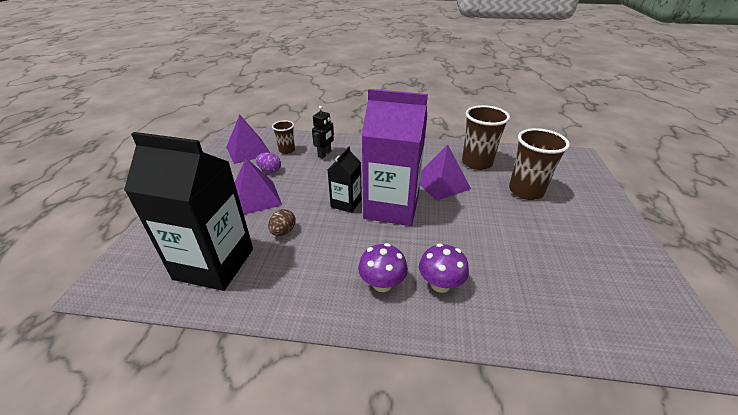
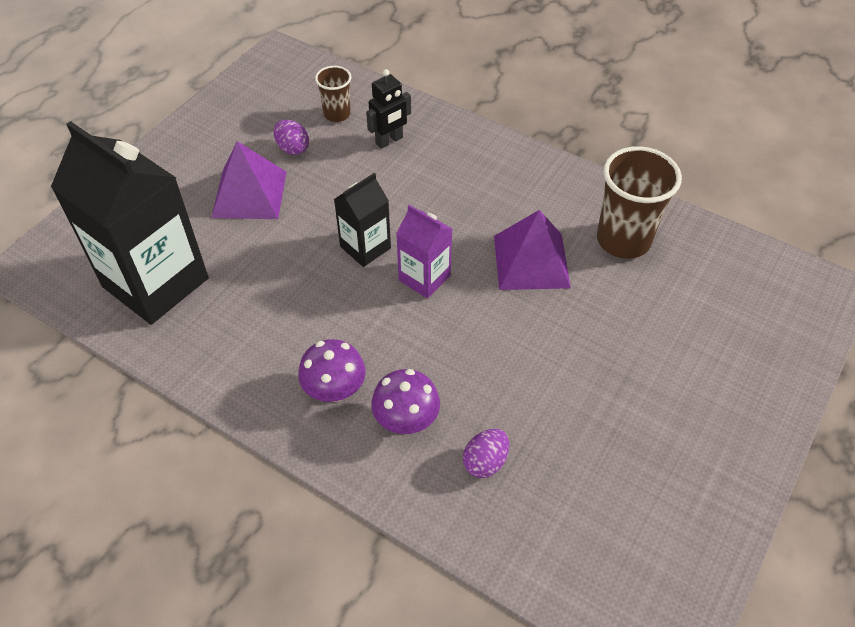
camera: 25 degrees right, 15 degrees up
purple pyramid [226,115,270,164] -> none
brown egg [268,209,296,236] -> none
purple carton [361,89,428,226] -> purple carton [396,205,452,299], size x0.50
brown cup [509,128,570,200] -> none
none -> purple egg [463,429,509,478]

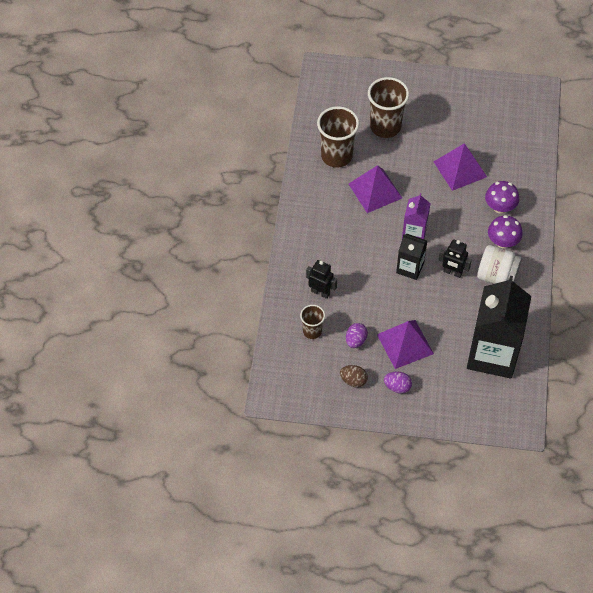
camera: 115 degrees left, 5 degrees up
purple egg [463,429,509,478] -> purple egg moved to [384,371,412,394]
none -> brown egg [340,365,368,387]
none -> brown cup [368,77,409,138]
none -> purple pyramid [434,143,487,191]
none -> black robot [438,239,472,278]
none -> white jar [477,245,522,284]

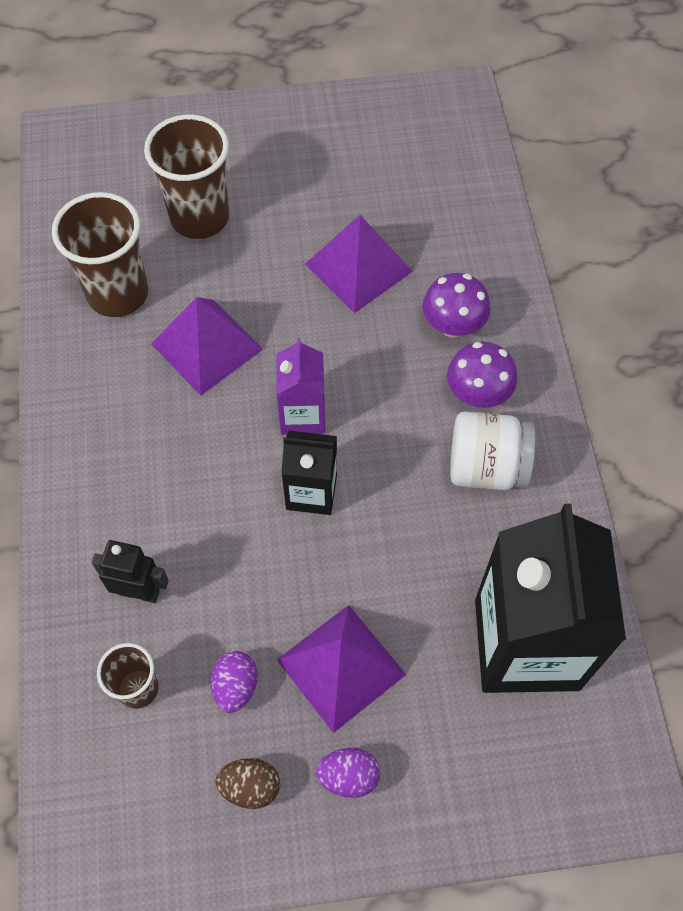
camera: 15 degrees left, 5 degrees up
black robot [438,239,472,278] -> none

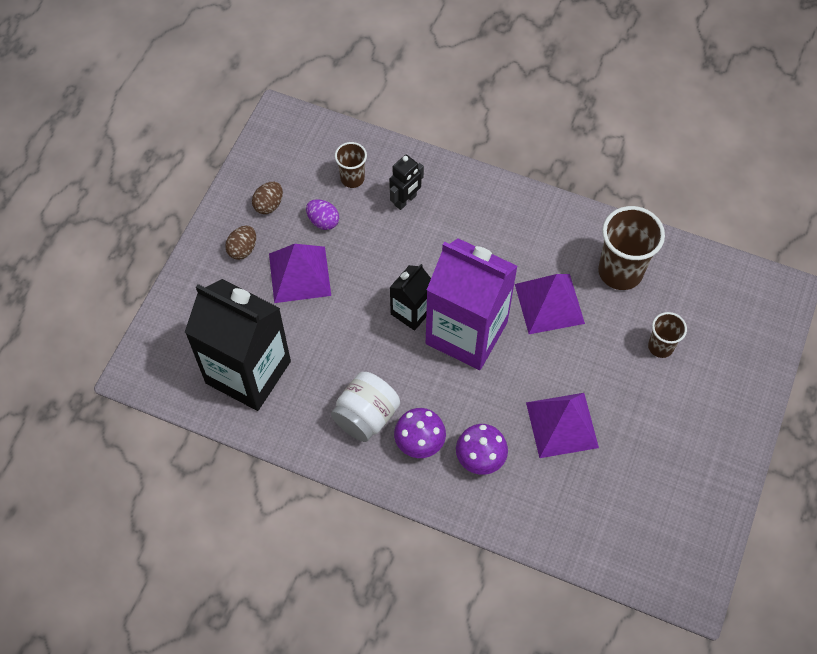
camera: 120 degrees right, 0 degrees up
brown cup [144,115,229,239] -> brown cup [648,312,687,358], size x0.56
purple carton [276,338,325,435] -> purple carton [426,238,518,370], size x2.00
purple egg [316,748,380,798] -> brown egg [225,226,256,260]

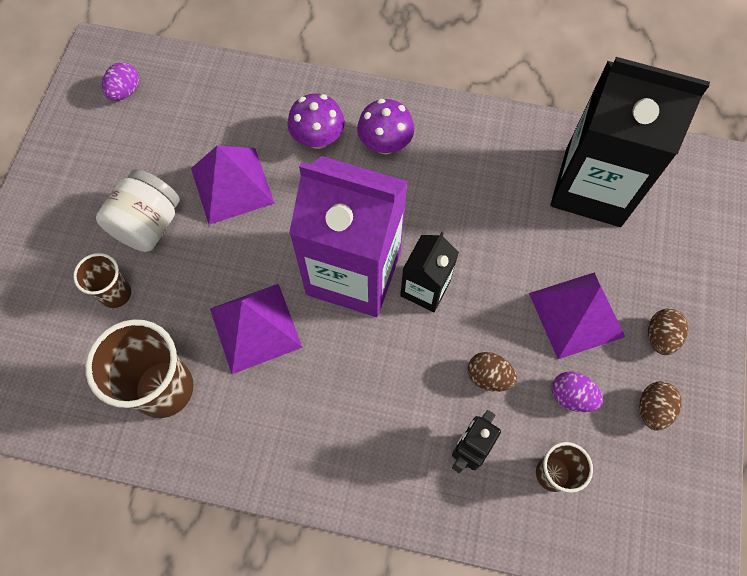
camera: 170 degrees right, 5 degrees up
white jar [331,372,400,442] -> white jar moved to [96,169,180,252]
none -> purple egg [102,62,139,101]
none -> brown egg [467,352,517,392]

